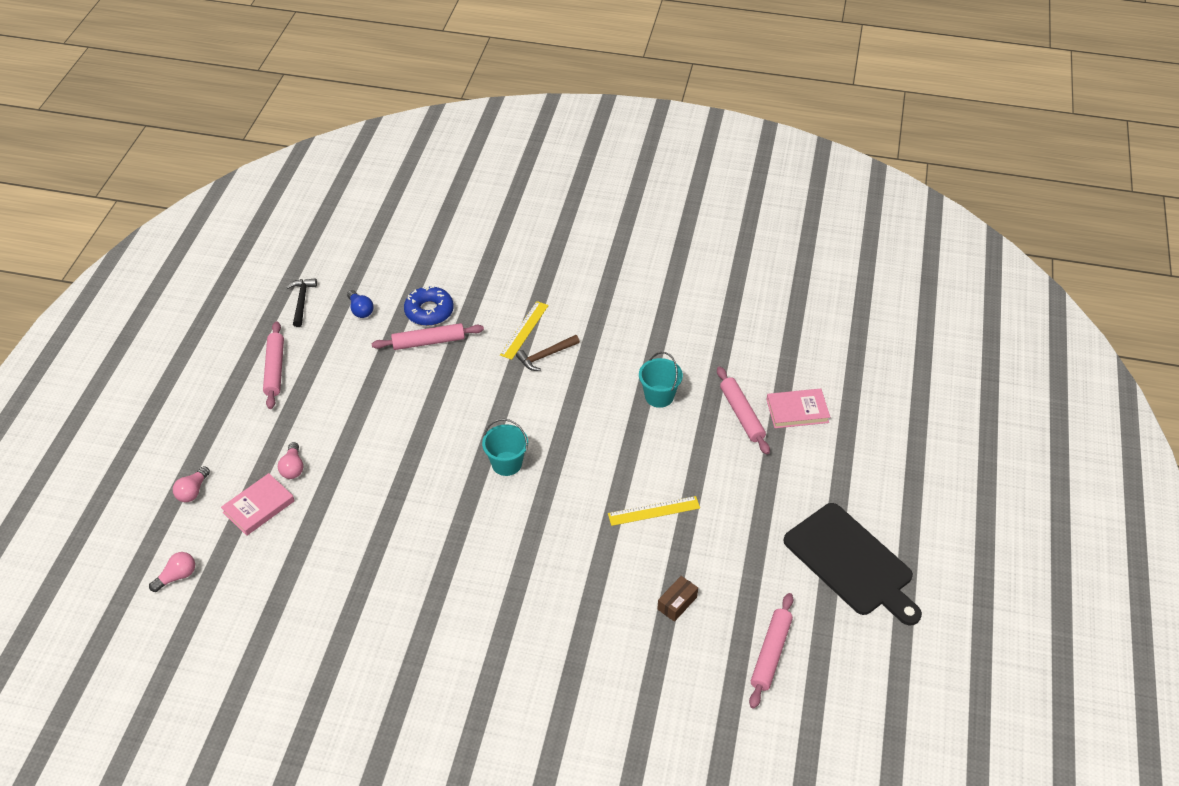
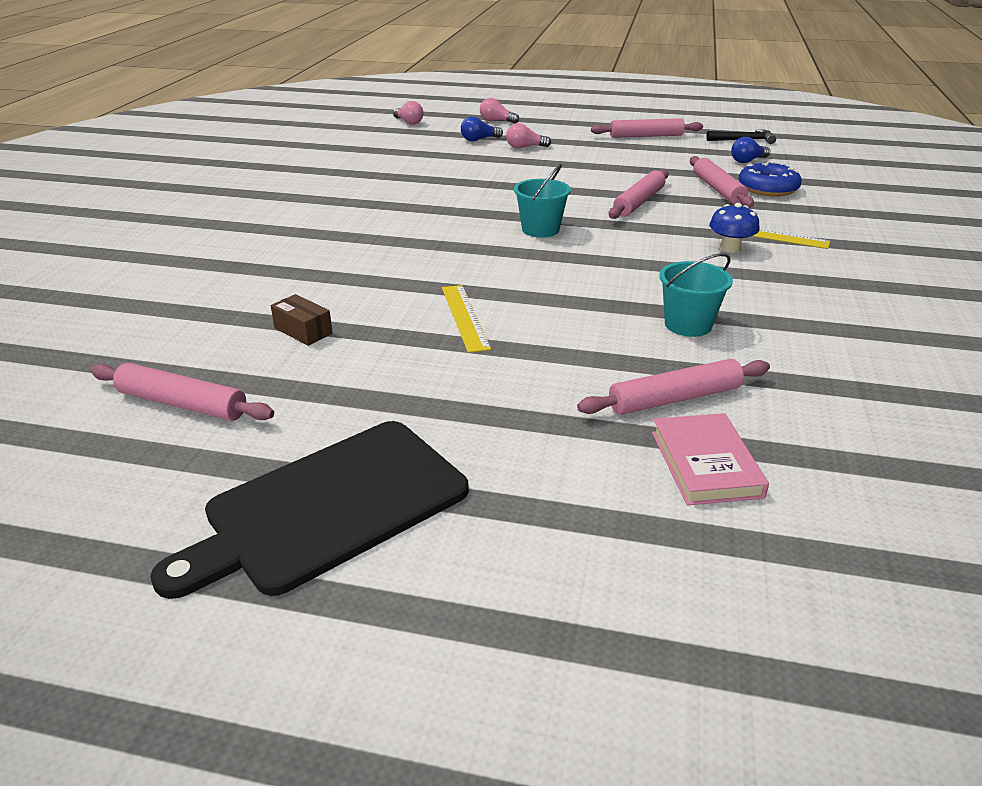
camera: 90 degrees right, 15 degrees down
pink book [221,473,295,536] -> blue light bulb [461,116,503,141]
brown hammer [516,335,580,371] -> blue mushroom [709,203,760,253]
none -> pink rolling pin [609,169,669,219]

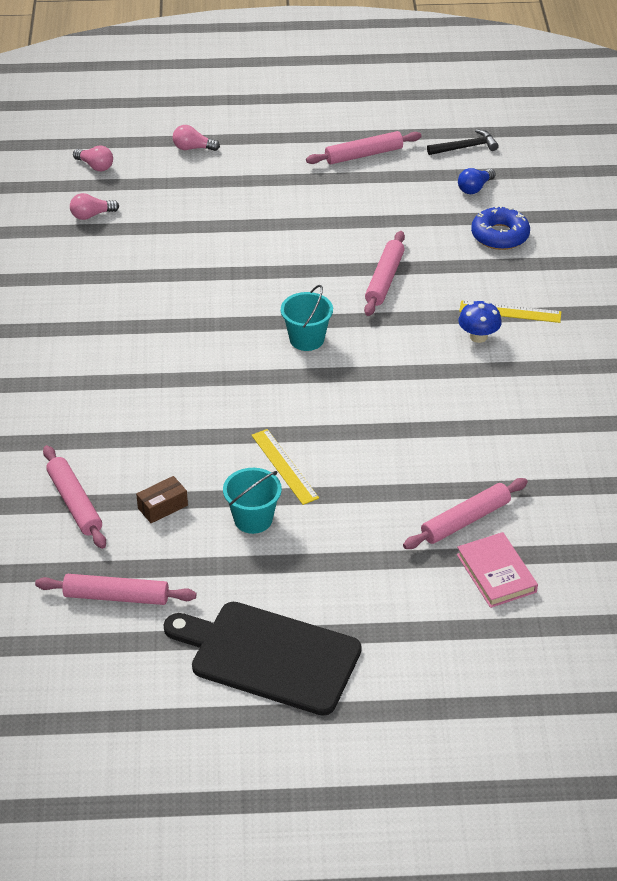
camera: 15 degrees left, 10 degrees up
black cutting board [150,421,469,599] -> black cutting board turned 75 degrees clockwise [164,602,362,716]
brown box [271,294,333,346] -> brown box turned 60 degrees counterclockwise [136,476,188,523]
blue light bulb [461,116,503,141] -> none
pink light bulb [506,123,551,148] -> pink light bulb moved to [70,193,119,220]
turquoise bucket [659,253,733,337] -> turquoise bucket moved to [223,468,282,534]
pink rolling pin [690,156,754,208] -> pink rolling pin moved to [43,445,106,549]

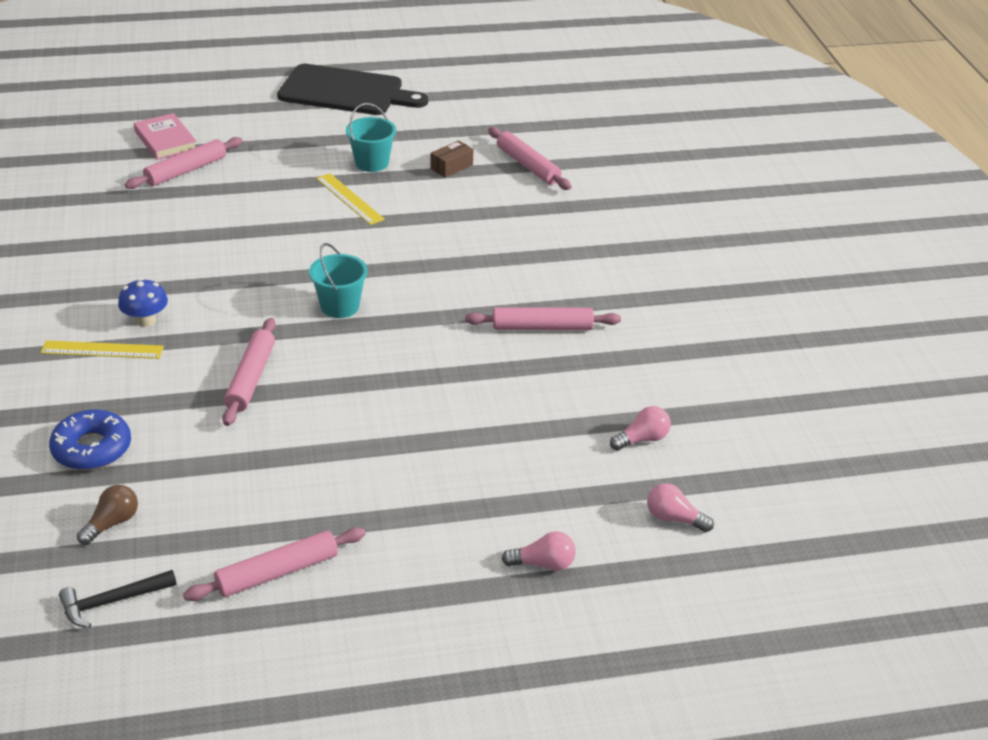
camera: 170 degrees right, 5 degrees down
pink rolling pin [35,574,196,605] -> pink rolling pin moved to [465,307,621,330]
blue light bulb [458,168,496,194] -> brown light bulb [77,485,138,545]

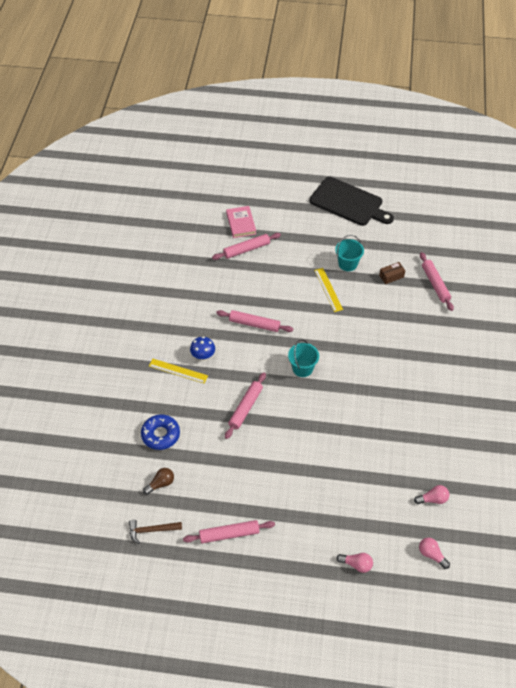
camera: 20 degrees right, 15 degrees up
black hammer [59,570,177,628] -> brown hammer [129,520,182,544]
pink rolling pin [465,307,621,330] -> pink rolling pin moved to [216,310,293,332]

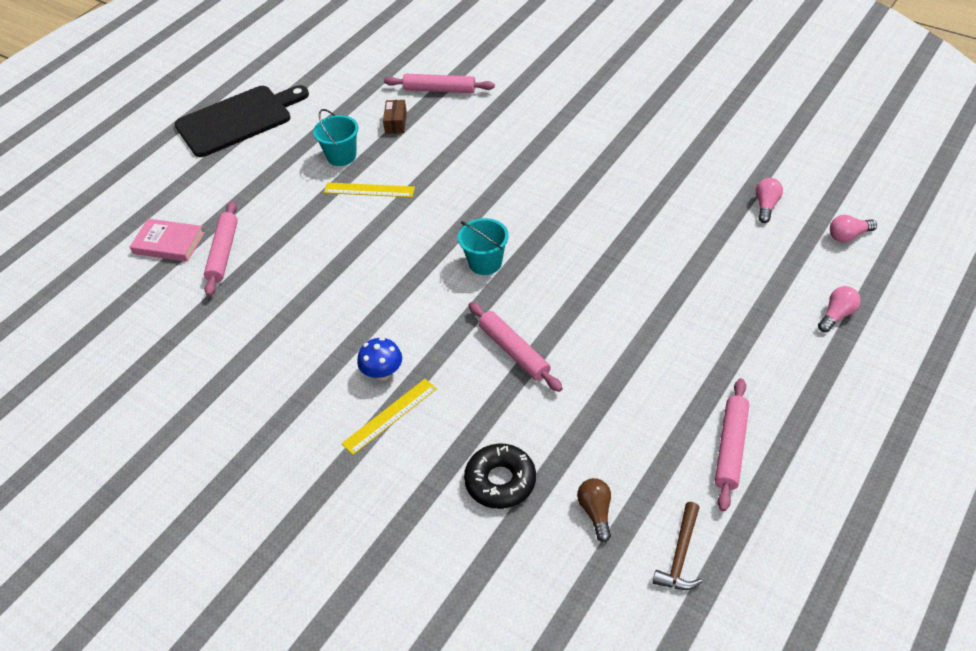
camera: 60 degrees left, 5 degrees down
blue donut [141,414,180,450] -> black donut [464,444,536,509]
pink rolling pin [216,310,293,332] -> none

